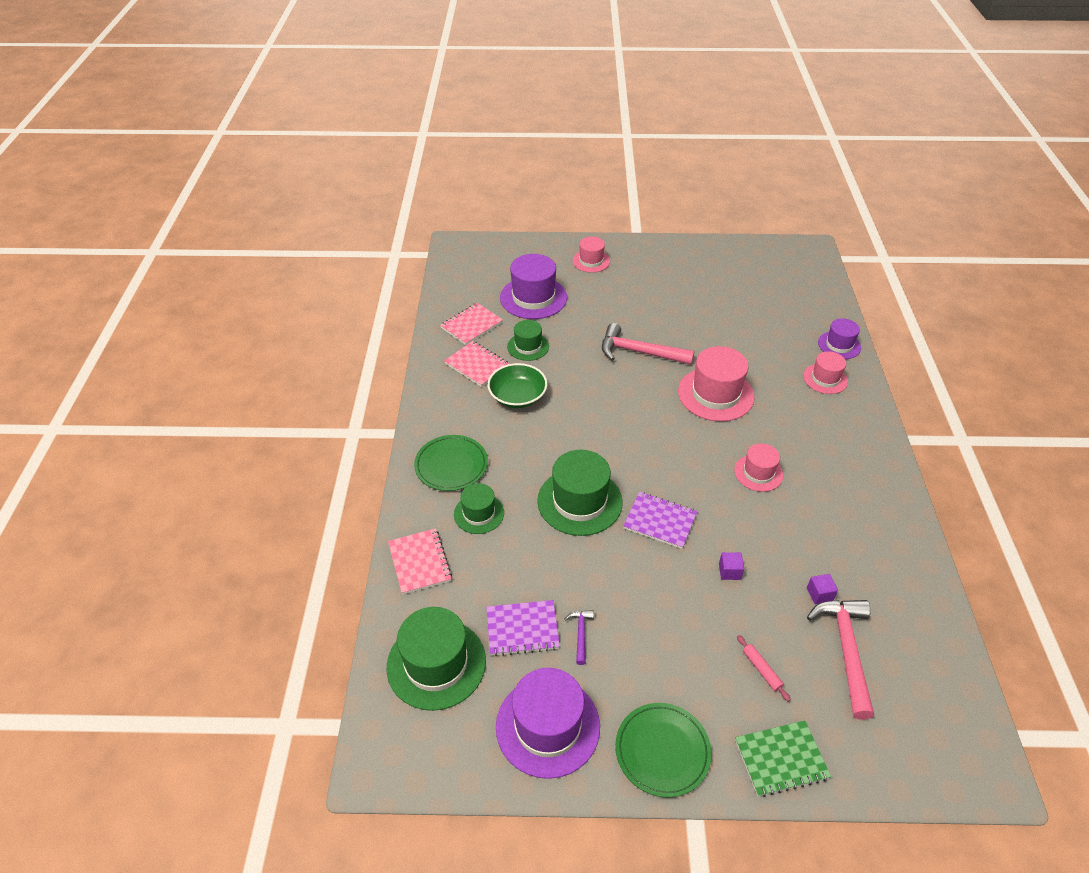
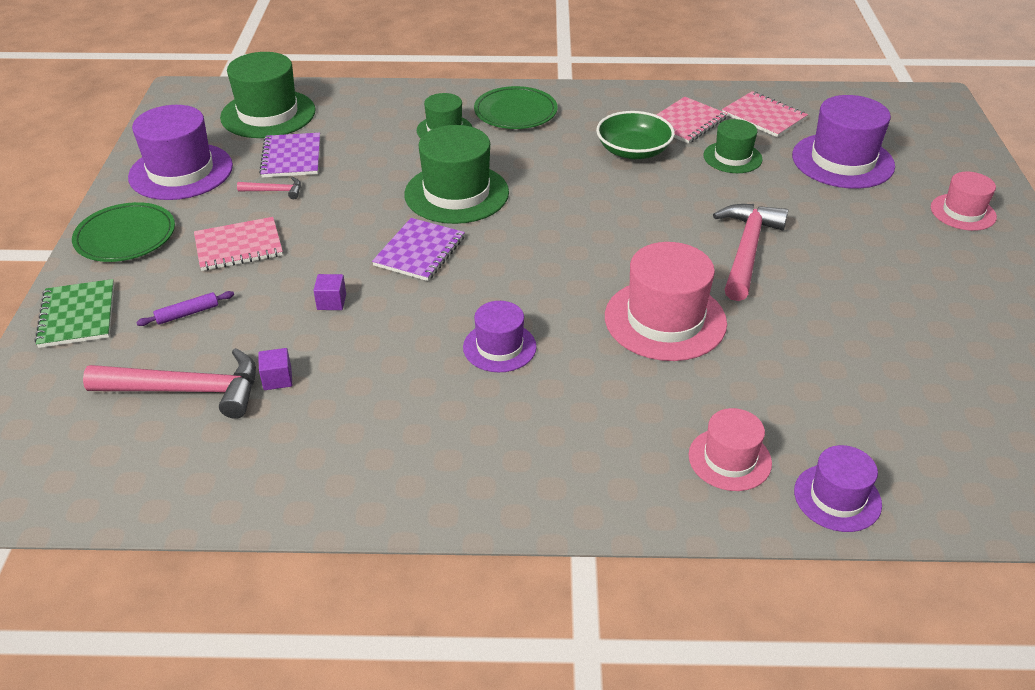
camera: 90 degrees right, 5 degrees down
pink notebook [388,528,452,595] -> pink notebook moved to [194,217,283,271]
purple hammer [565,610,594,665] -> pink hammer [237,177,301,199]
pink hat [734,443,783,492] -> purple hat [463,301,537,372]
pink rolling pin [737,635,791,702] -> purple rolling pin [136,291,234,326]

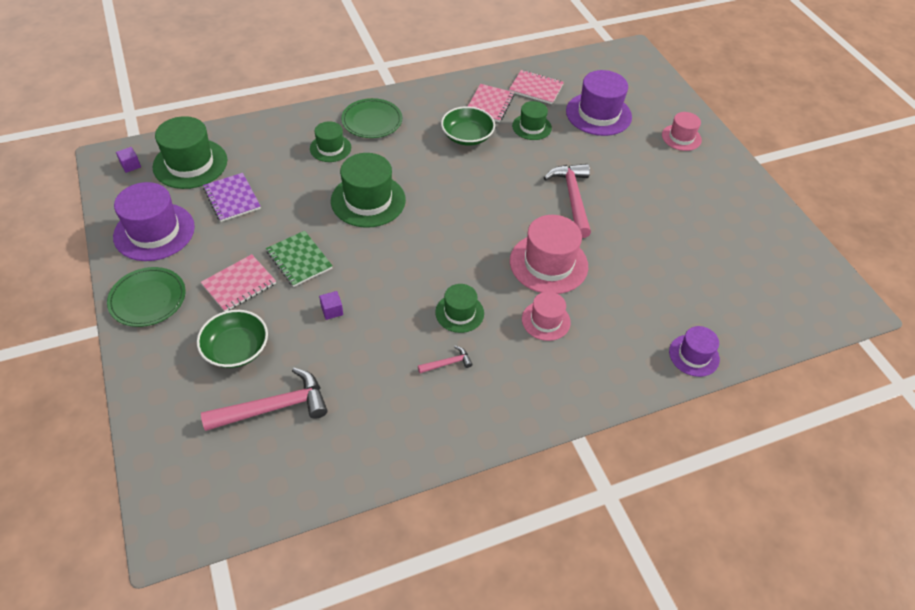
camera: 25 degrees left, 10 degrees up
green notebook [35,279,114,348] -> green notebook moved to [266,231,332,287]
purple rolling pin [136,291,234,326] -> green bowl [197,310,268,368]
pink hammer [237,177,301,199] -> pink hammer moved to [418,346,473,373]
purple cube [258,348,292,390] -> purple cube moved to [116,147,141,173]
purple notebook [372,218,465,281] -> none
purple hat [463,301,537,372] -> green hat [435,284,484,333]
pink hat [688,408,772,491] -> pink hat moved to [522,292,571,341]

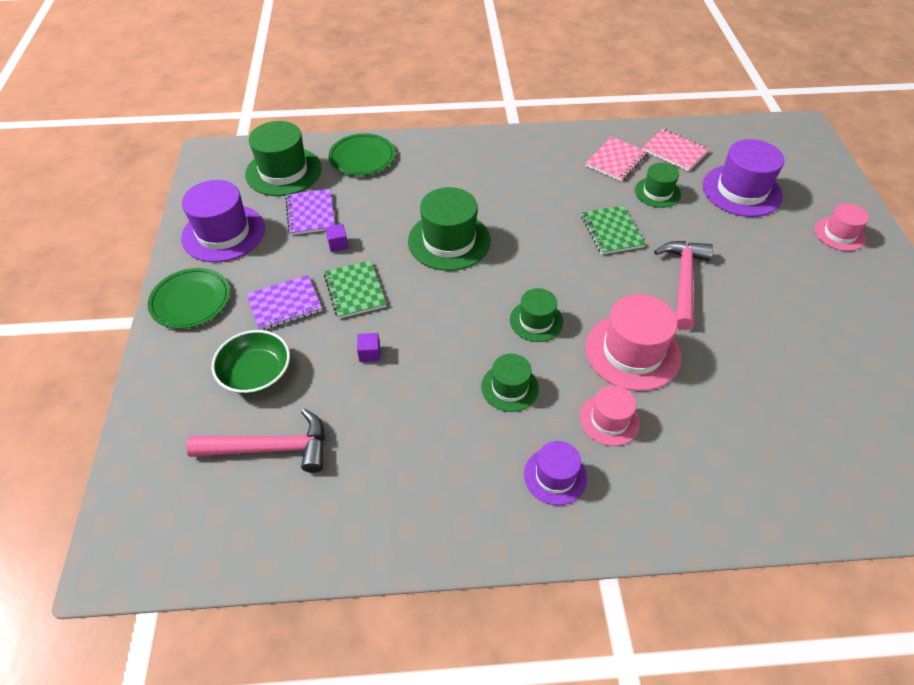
camera: 20 degrees right, 0 degrees up
purple cube [116,147,141,173] -> purple cube moved to [325,224,349,252]
pink notebook [201,254,276,312] -> purple notebook [247,275,322,330]
green hat [310,121,351,162] -> green hat moved to [510,288,563,342]
green plate [341,98,402,138] -> green plate moved to [328,133,395,176]
pink hammer [418,346,473,373] -> none
green bowl [441,106,495,146] -> none
purple hat [669,326,720,377] -> purple hat moved to [524,441,587,505]
none -> green notebook [581,205,646,254]

